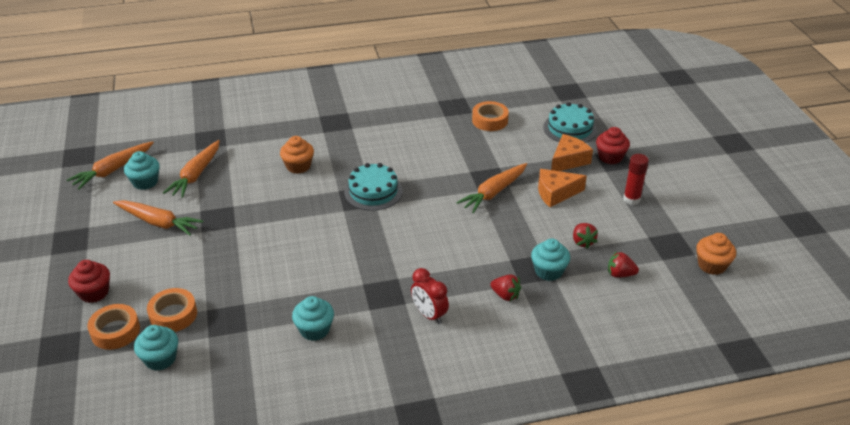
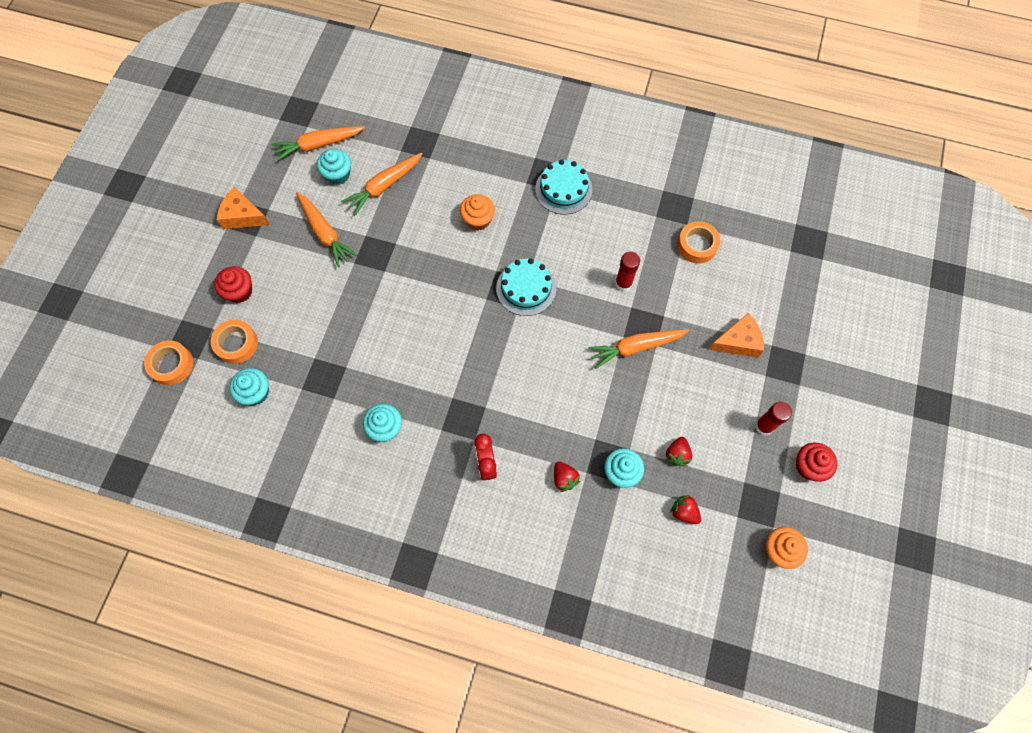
camera: 30 degrees right, 30 degrees up
orange tape [147,288,197,332] -> orange tape moved to [144,340,193,385]
orange cheese [538,169,587,207] -> orange cheese moved to [217,187,270,229]
turquoise cake [543,102,597,143] -> turquoise cake moved to [535,159,592,215]
red cupcake [596,127,630,164] -> red cupcake moved to [796,443,838,482]
none -> red glue stick [615,251,640,292]

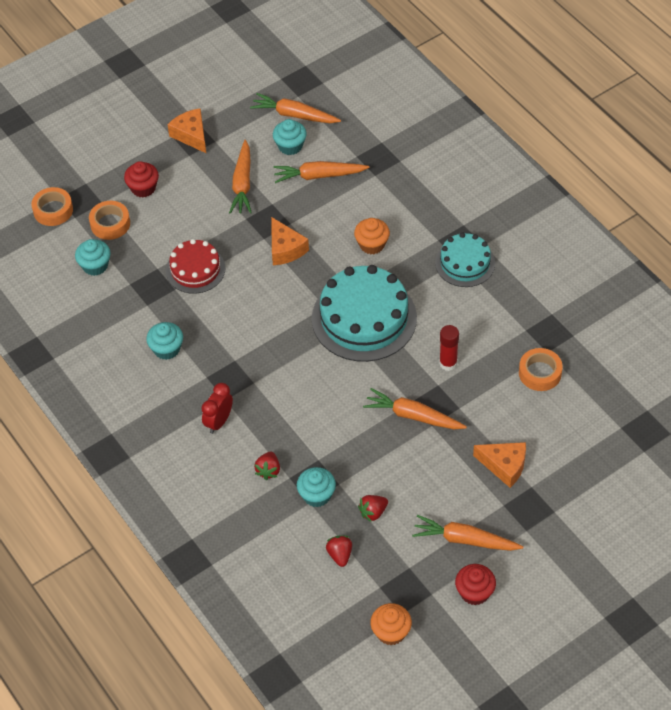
camera: 40 degrees right, 15 degrees down
turquoise cake [496,258,556,316] -> turquoise cake [312,265,417,362], size x1.72
red glue stick [755,402,792,436] -> orange carrot [412,515,523,551]
none -> red cake [166,239,225,294]
none -> orange cheese [271,217,309,265]

